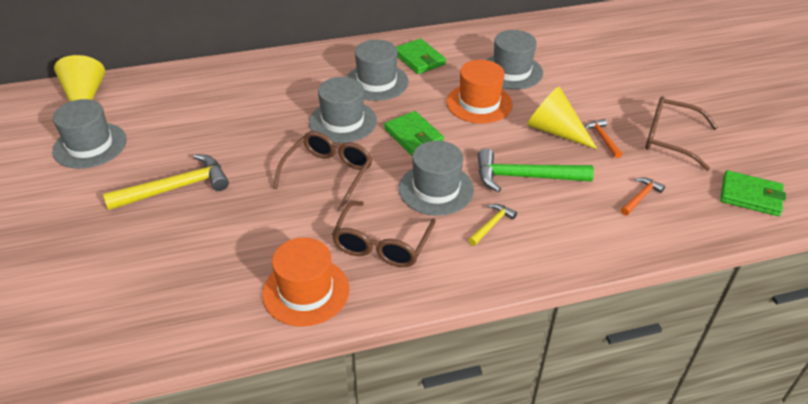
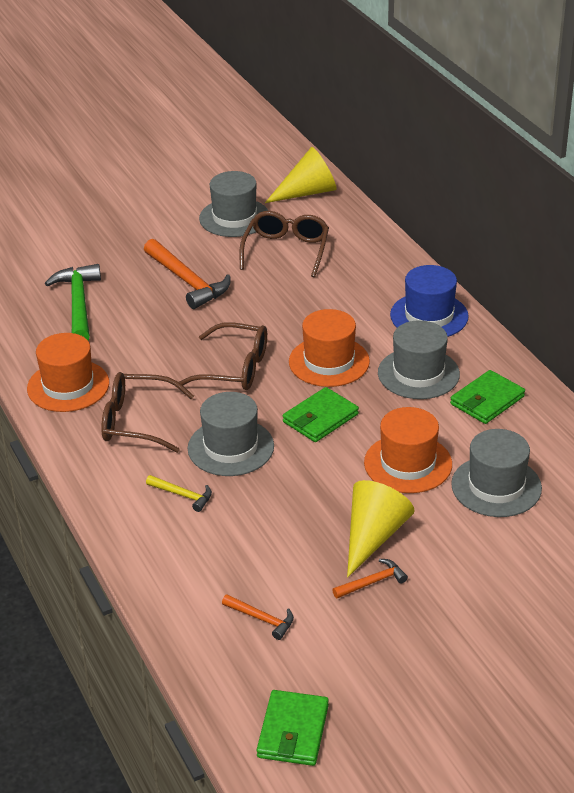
camera: 80 degrees right, 5 degrees down
yellow hammer [103,154,229,210] -> orange hammer [144,239,231,309]
grey hat [309,77,377,143] -> orange hat [289,309,370,387]
green hammer [478,148,594,192] -> green hammer moved to [45,264,101,341]
brown glasses [645,96,718,171] -> brown glasses moved to [239,211,329,277]
none -> blue hat [390,265,469,337]

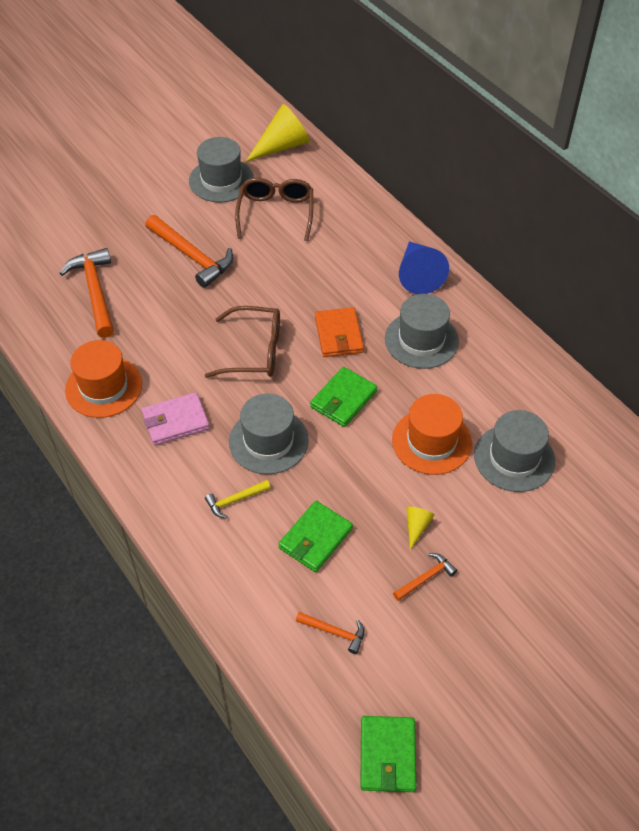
camera: 10 degrees left, 15 degrees up
green hammer [45,264,101,341] -> orange hammer [59,248,114,338]
brown glasses [101,372,194,453] -> pink wallet [142,392,210,445]
yellow hammer [146,475,212,512] -> yellow hammer turned 135 degrees clockwise [205,480,271,518]
orange hat [289,309,370,387] -> orange wallet [315,307,364,357]
yellow cone [347,480,415,578] -> yellow cone [407,506,435,550], size x0.48
blue hat [390,265,469,337] -> blue cone [399,241,449,294]
green wallet [450,370,525,424] -> green wallet moved to [279,501,353,572]

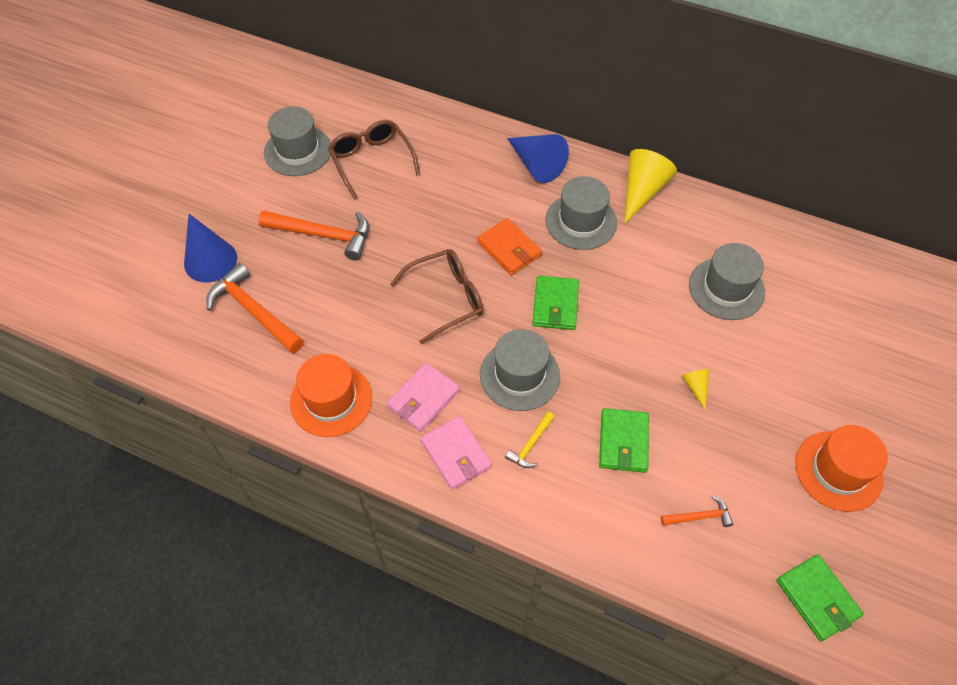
camera: 30 degrees left, 5 degrees up
yellow cone [246,104,310,161] -> yellow cone moved to [624,149,677,224]
orange hat [392,394,472,475] -> orange hat moved to [795,425,888,512]
orange hammer [393,553,457,601] -> none
none -> blue cone [184,214,237,282]
none -> pink wallet [420,416,492,490]

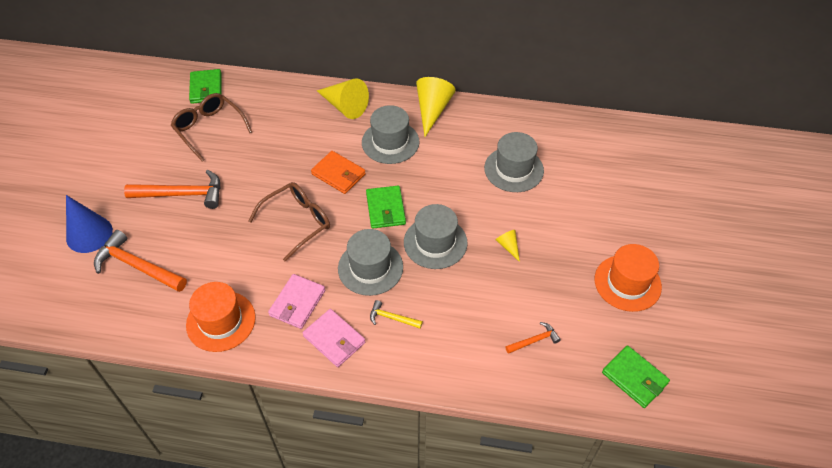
camera: 15 degrees left, 5 degrees down
grey hat [264,106,331,176] -> grey hat moved to [404,204,468,269]
yellow hammer [505,411,555,468] -> yellow hammer turned 90 degrees clockwise [370,300,423,329]
blue cone [507,134,569,183] -> yellow cone [317,78,369,119]
green wallet [599,408,649,473] -> green wallet moved to [189,69,222,104]

